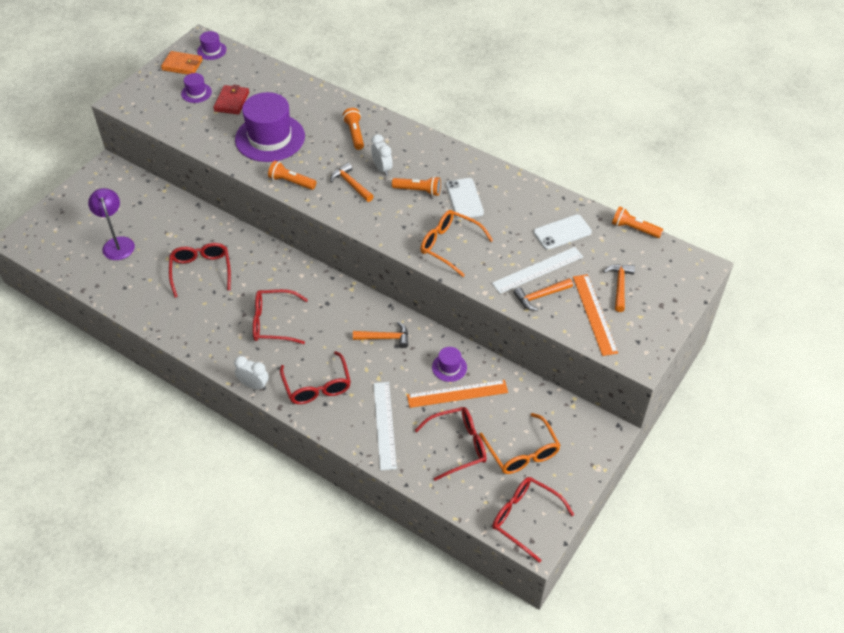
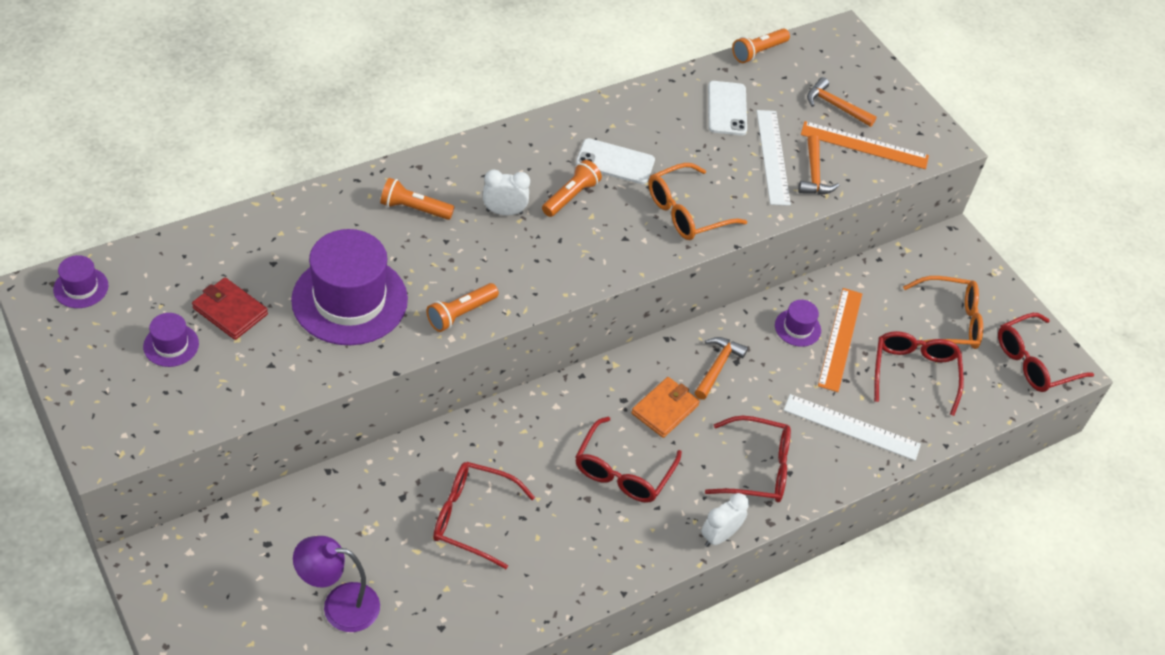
camera: 70 degrees left, 0 degrees up
orange wallet [161,51,203,75] -> orange wallet moved to [631,377,700,438]
orange hammer [330,163,374,202] -> none

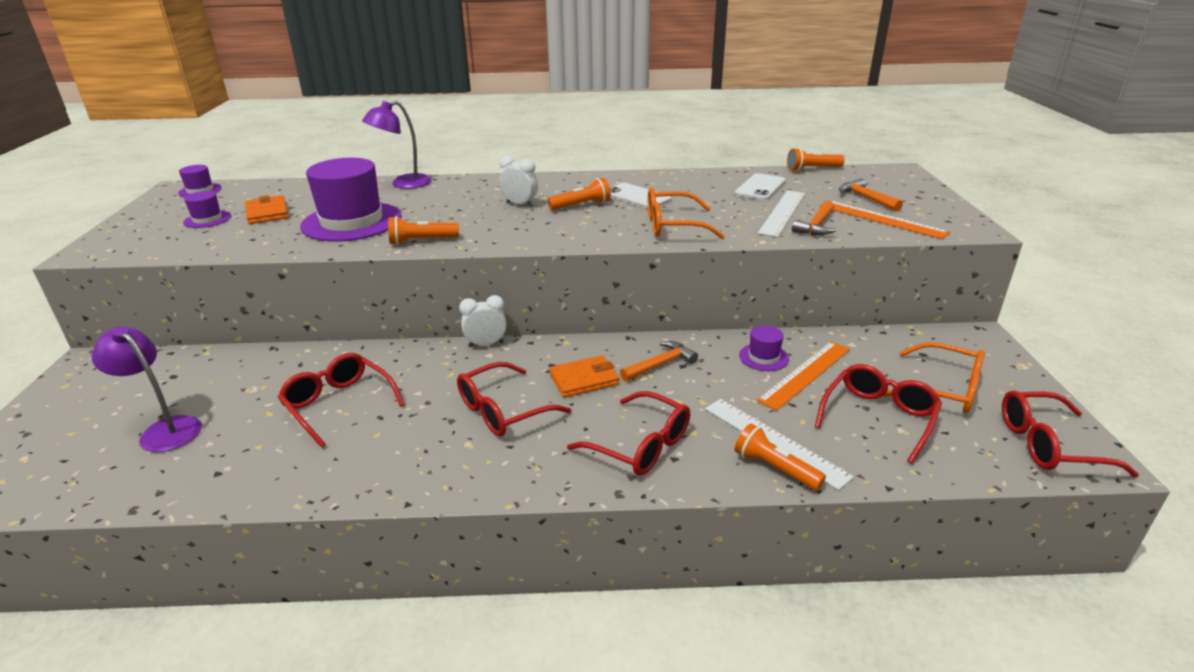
camera: 35 degrees right, 20 degrees down
red wallet [192,278,268,340] -> orange wallet [245,195,289,224]
orange flashlight [380,178,454,220] -> orange flashlight moved to [735,424,826,491]
white clock [701,493,749,547] -> white clock moved to [459,295,507,347]
none -> purple lamp [362,101,432,189]

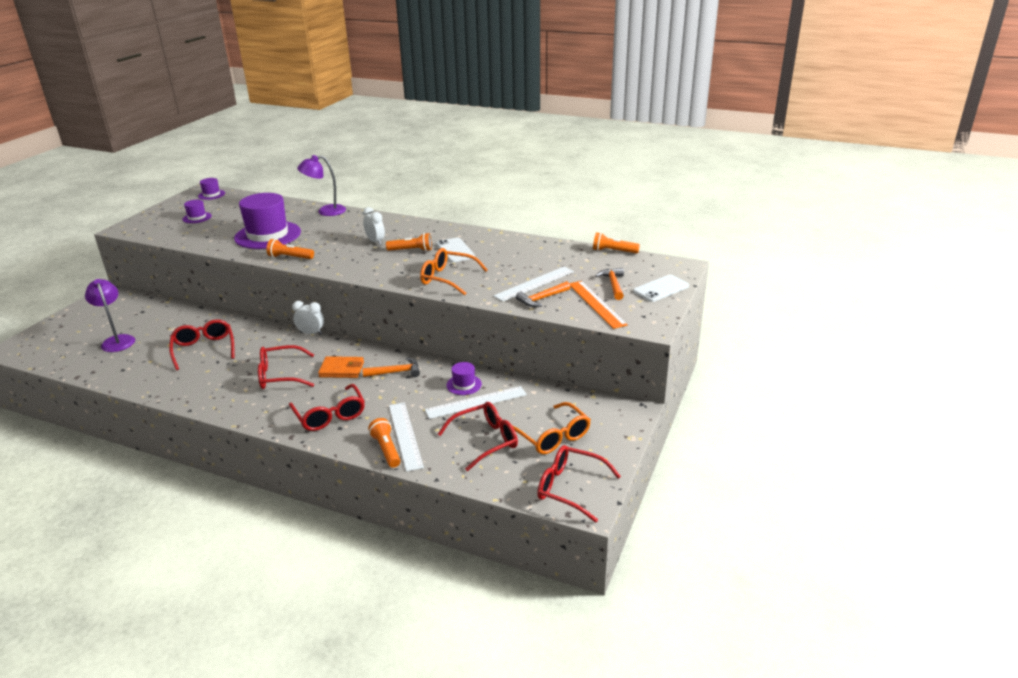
camera: 25 degrees right, 0 degrees up
orange wallet [245,195,289,224] -> none
white phone [735,173,786,200] -> white phone moved to [633,275,689,302]
orange ruler [756,341,850,411] -> white ruler [425,386,527,419]

